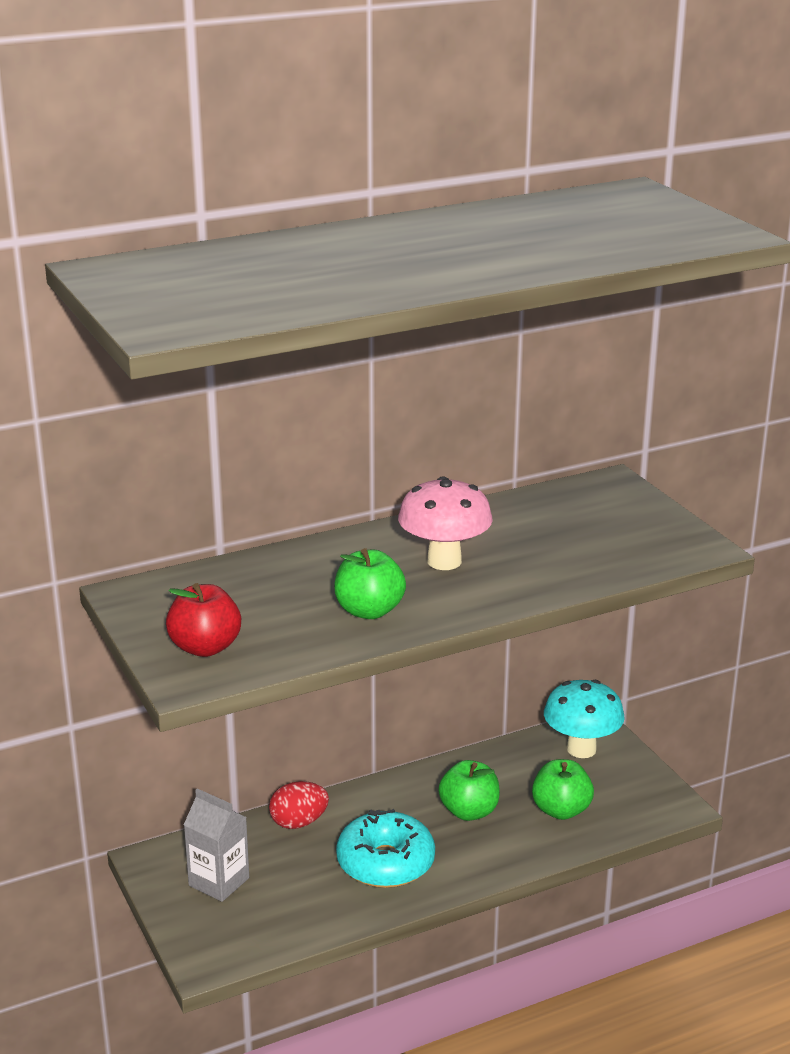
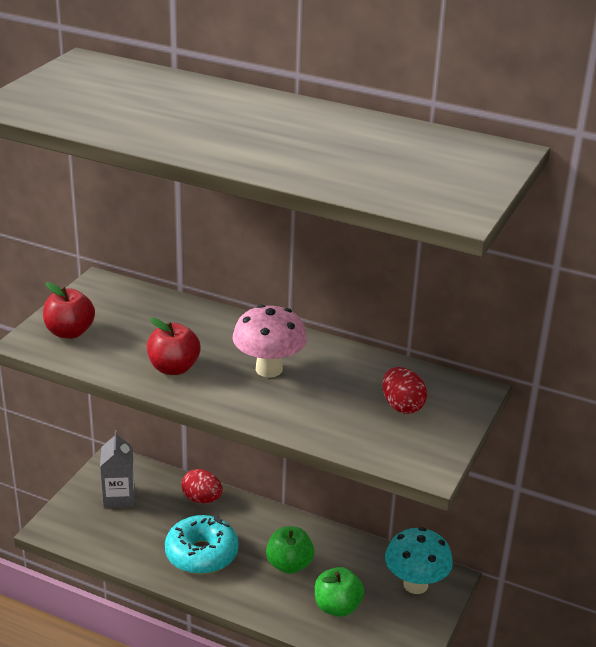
camera: 50 degrees right, 5 degrees up
green apple [334,548,406,619] -> red apple [147,317,201,375]
none -> red egg [382,367,427,414]

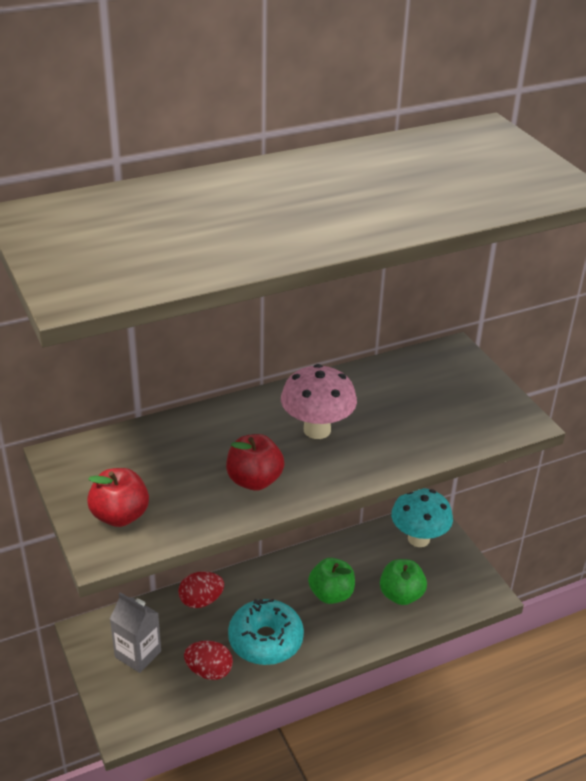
camera: 50 degrees left, 5 degrees up
red egg [382,367,427,414] -> red egg moved to [184,641,233,680]

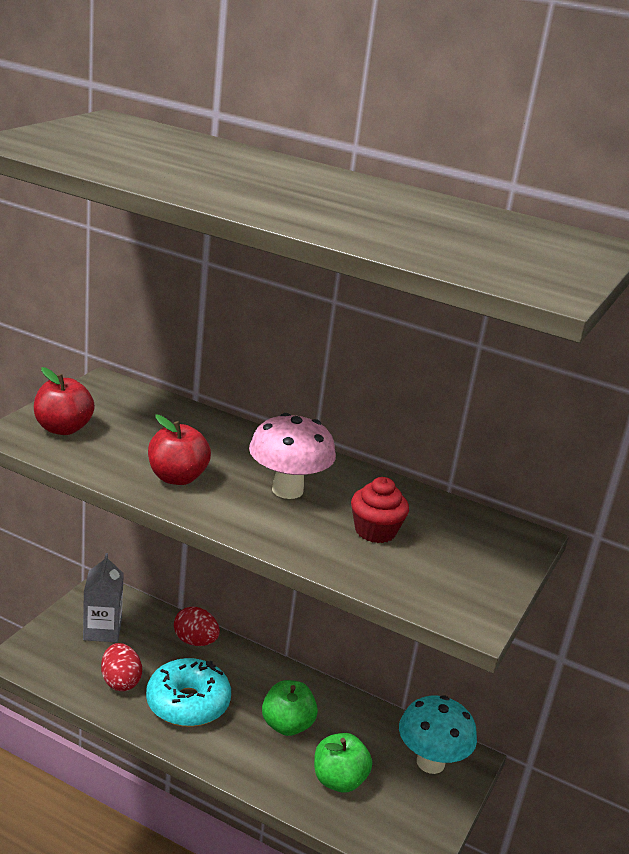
camera: 50 degrees right, 10 degrees down
none -> red cupcake [351,477,409,543]

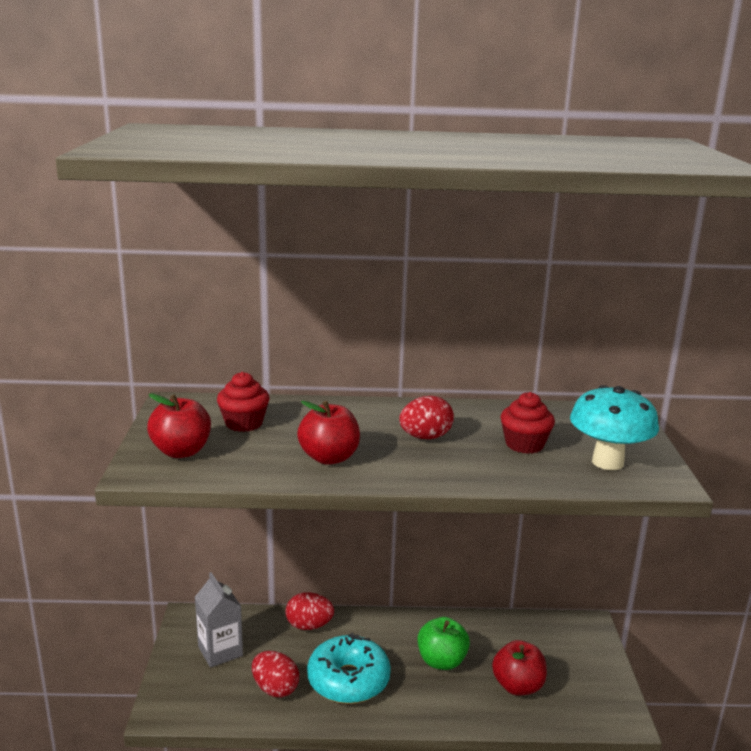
camera: 25 degrees left, 5 degrees down
pink mushroom [249,413,336,499] -> red egg [399,396,454,439]
green apple [314,733,372,793] -> red apple [492,640,547,696]
turquoise mushroom [399,695,477,774] -> turquoise mushroom moved to [570,385,659,470]
none -> red cupcake [217,372,270,432]

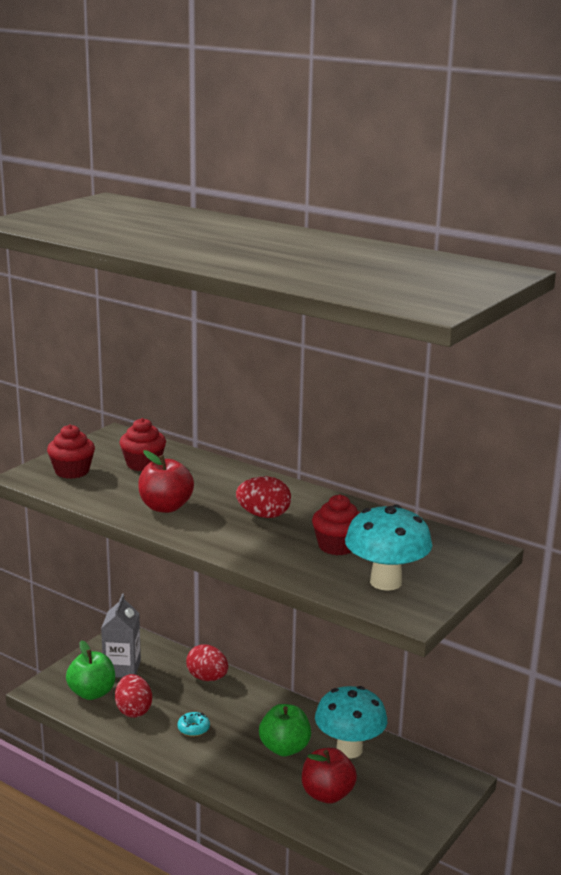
camera: 35 degrees right, 0 degrees up
red apple [147,394,211,458] -> red cupcake [47,425,95,479]
turquoise donut [307,633,391,704] -> turquoise donut [178,712,210,737], size x0.41
none -> green apple [66,640,115,700]
none -> turquoise mushroom [315,686,387,758]

